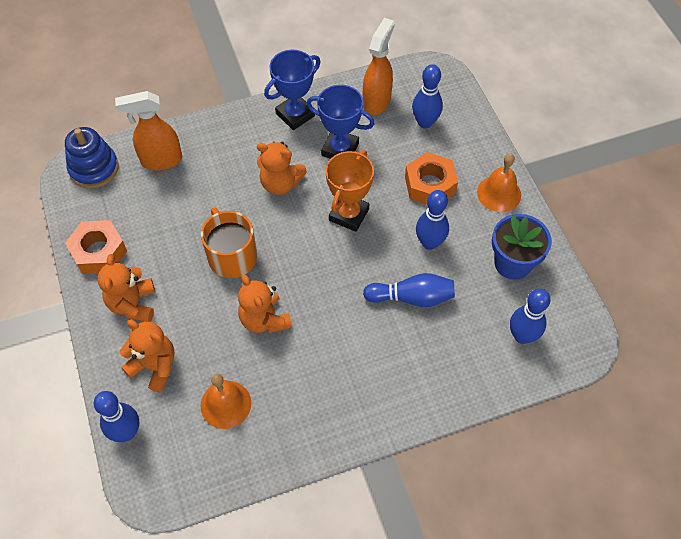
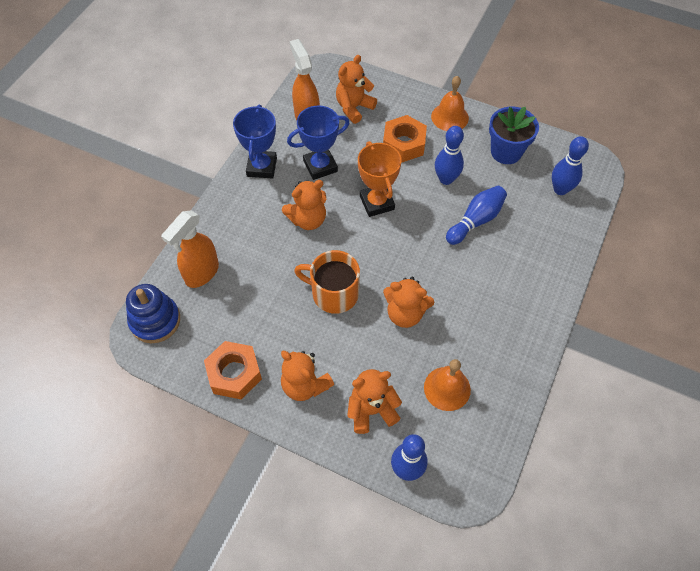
camera: 45 degrees left, 0 degrees up
blue bowling pin [412,64,443,128] -> orange teddy bear [336,55,377,124]

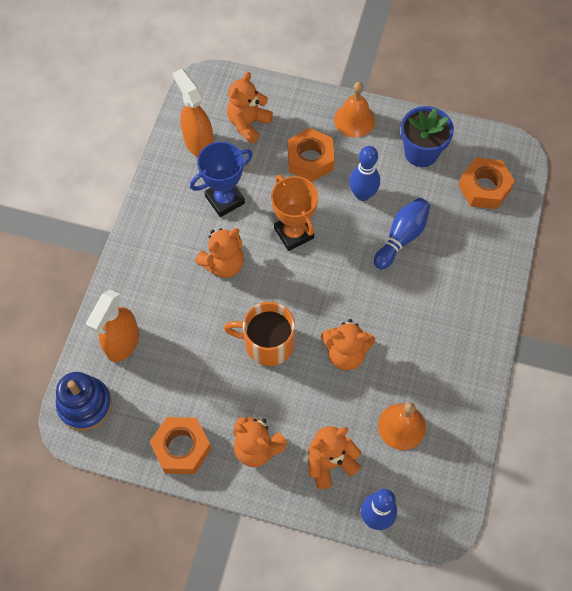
camera: 10 degrees left, 5 degrees up
blue trophy [233,104,277,179] -> none
blue bowling pin [552,136,589,195] -> orange nut [458,158,515,209]

